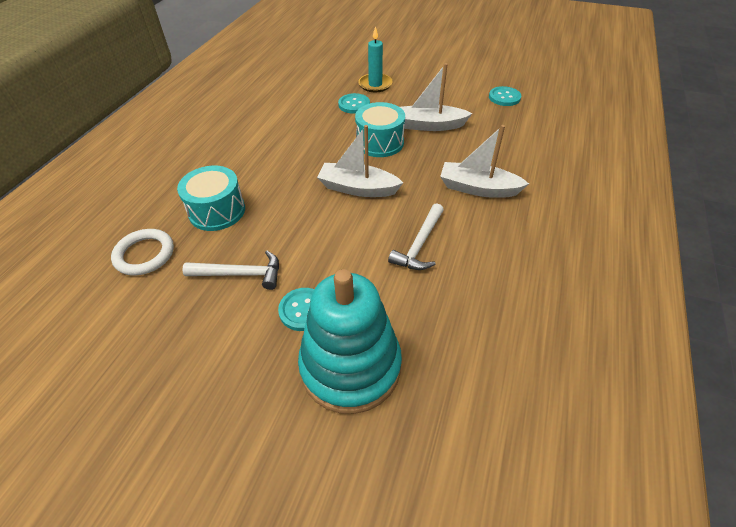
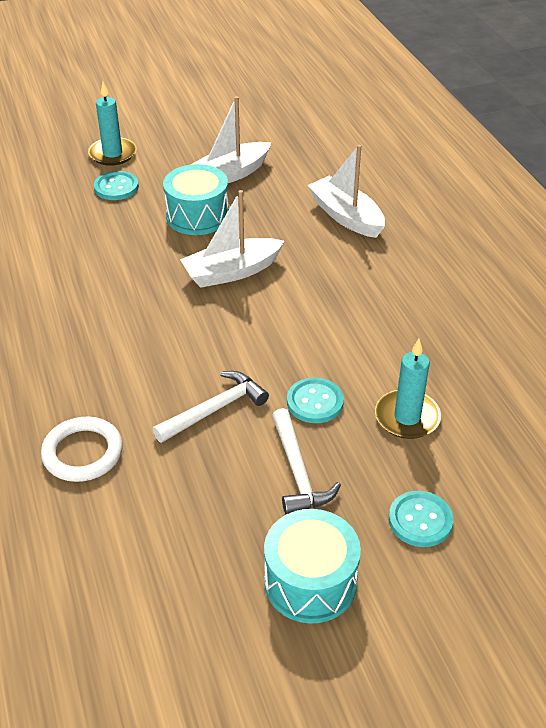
camera: 40 degrees left, 5 degrees down
turquoise drum [177,166,245,231] -> turquoise drum moved to [264,509,361,623]
turquoise stacking toy [298,269,402,414] -> turquoise candle [375,339,441,439]
white hammer [388,203,444,270] -> white hammer moved to [272,408,341,514]
white boat [440,125,529,198] -> white boat turned 75 degrees clockwise [307,145,385,238]
turquoise button [489,86,521,106] -> turquoise button moved to [389,491,453,547]

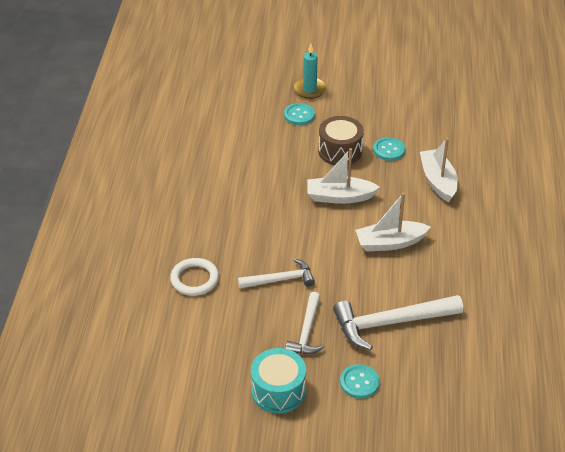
camera: 25 degrees right, 0 degrees up
turquoise drum [163,164,229,235] -> brown drum [318,116,364,165]
white boat [191,96,271,183] -> white boat moved to [355,193,431,252]
turquoise button [287,377,344,423] -> turquoise button moved to [373,137,405,161]
turquoise candle [375,339,441,439] -> white hammer [333,295,463,350]

